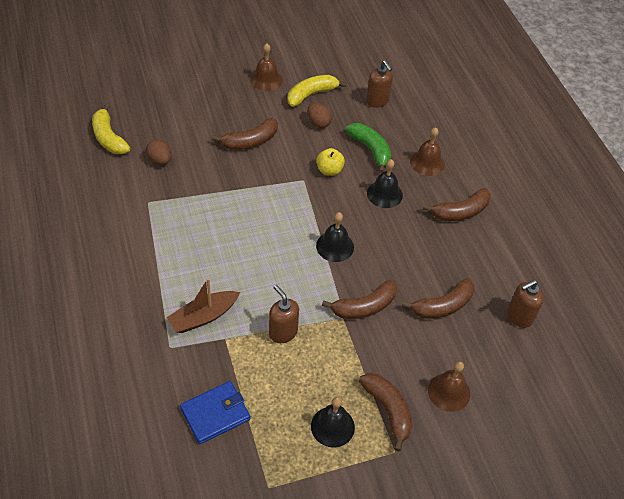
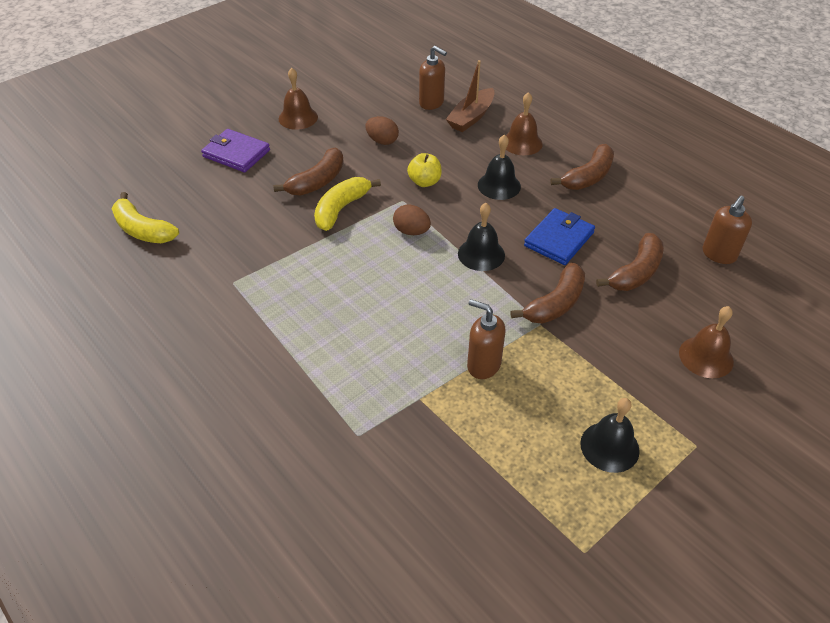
camera: 20 degrees left, 5 degrees down
brown egg [146,139,171,165] -> brown egg moved to [393,204,431,235]
brown boat [167,278,240,333] -> brown boat moved to [446,60,495,132]
blue wallet [180,381,250,444] -> blue wallet moved to [524,208,595,265]
yellow banana [287,75,347,107] -> yellow banana moved to [314,177,381,231]
green banana [345,123,391,173] -> none
brown banana [359,373,412,452] -> none
none -> purple wallet [201,129,270,172]

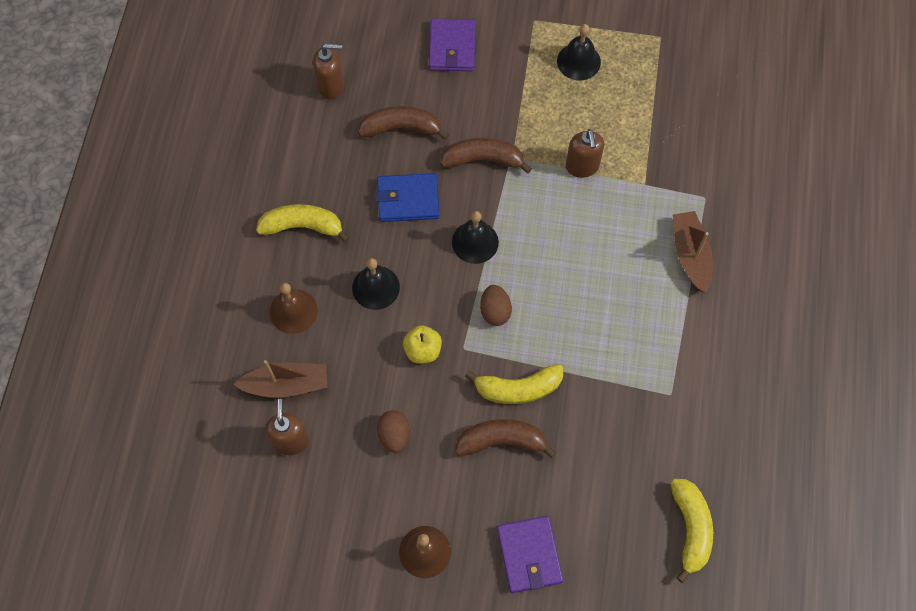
camera: 130 degrees left, 20 degrees up
brown banana [550,144,614,190] -> yellow banana [256,204,350,243]
brown bell [679,306,734,378] -> purple wallet [429,18,476,71]
none -> brown boat [673,211,713,293]

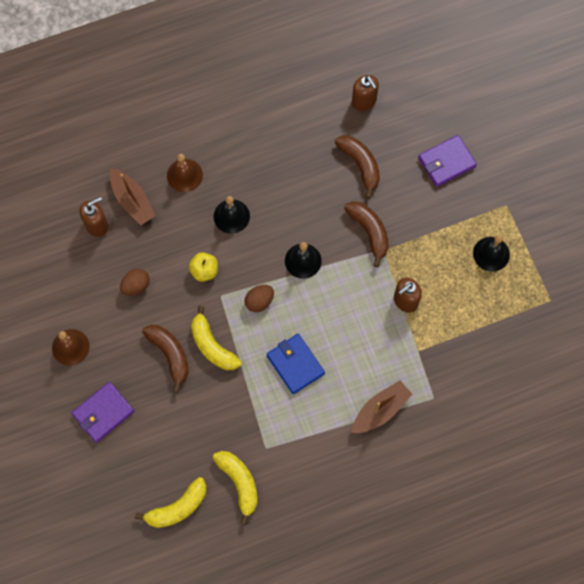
camera: 60 degrees right, 5 degrees up
yellow banana [256,204,350,243] -> yellow banana moved to [213,451,257,525]
blue wallet [376,173,439,222] -> blue wallet moved to [267,334,325,394]

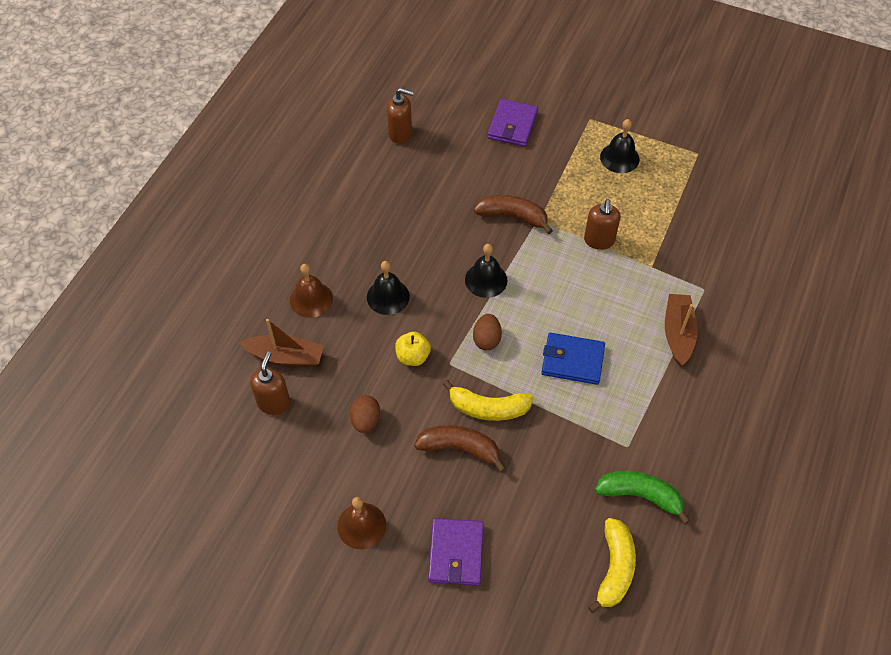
camera: 45 degrees left, 15 degrees down
yellow banana [213,451,257,525] -> green banana [595,471,690,524]
brown banana [335,135,380,199] -> none

